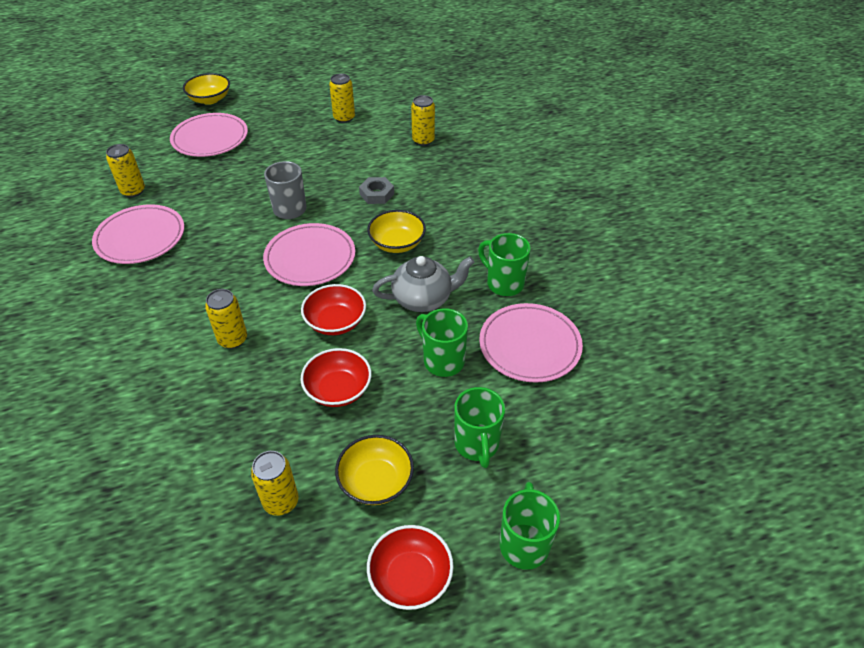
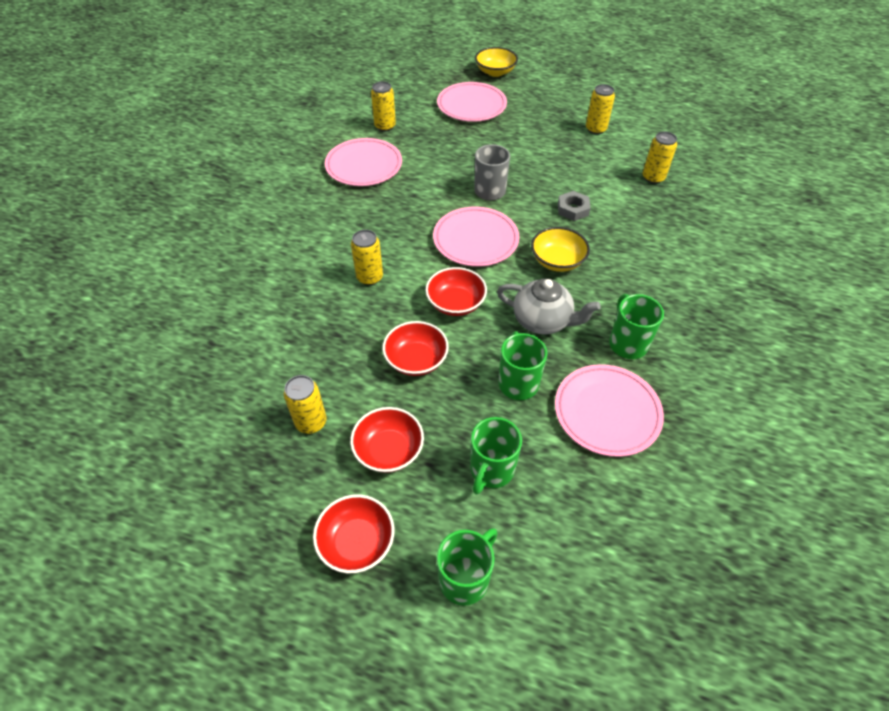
camera: 35 degrees right, 5 degrees up
yellow bowl [335,435,414,505] -> red bowl [350,407,424,473]

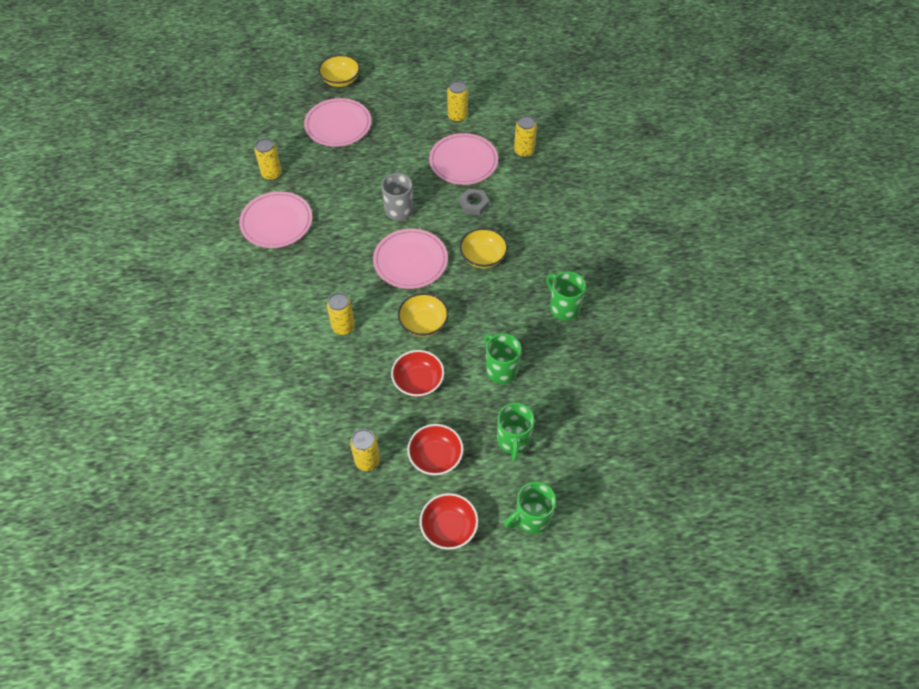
camera: 25 degrees left, 5 degrees up
red bowl [425,267,487,316] -> yellow bowl [398,293,449,337]
green mug [437,528,497,606] -> green mug turned 135 degrees counterclockwise [504,482,556,534]
grey teapot [497,279,601,335] -> none
pink plate [555,364,664,457] -> pink plate moved to [429,133,498,185]

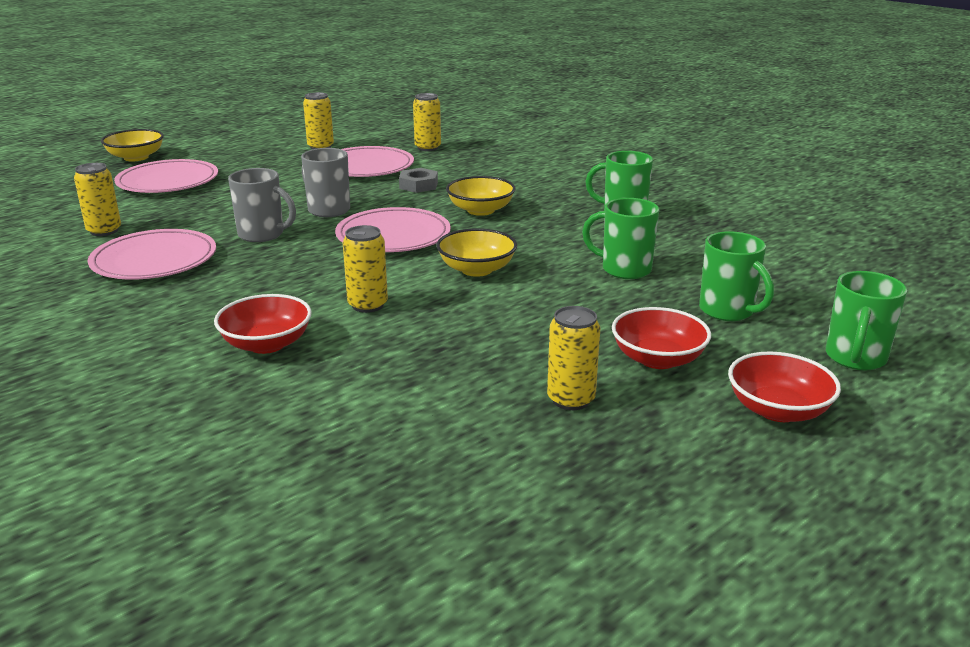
camera: 35 degrees left, 30 degrees down
red bowl [391,350,444,397] -> red bowl moved to [214,294,312,354]
none -> grey mug [228,168,296,242]

